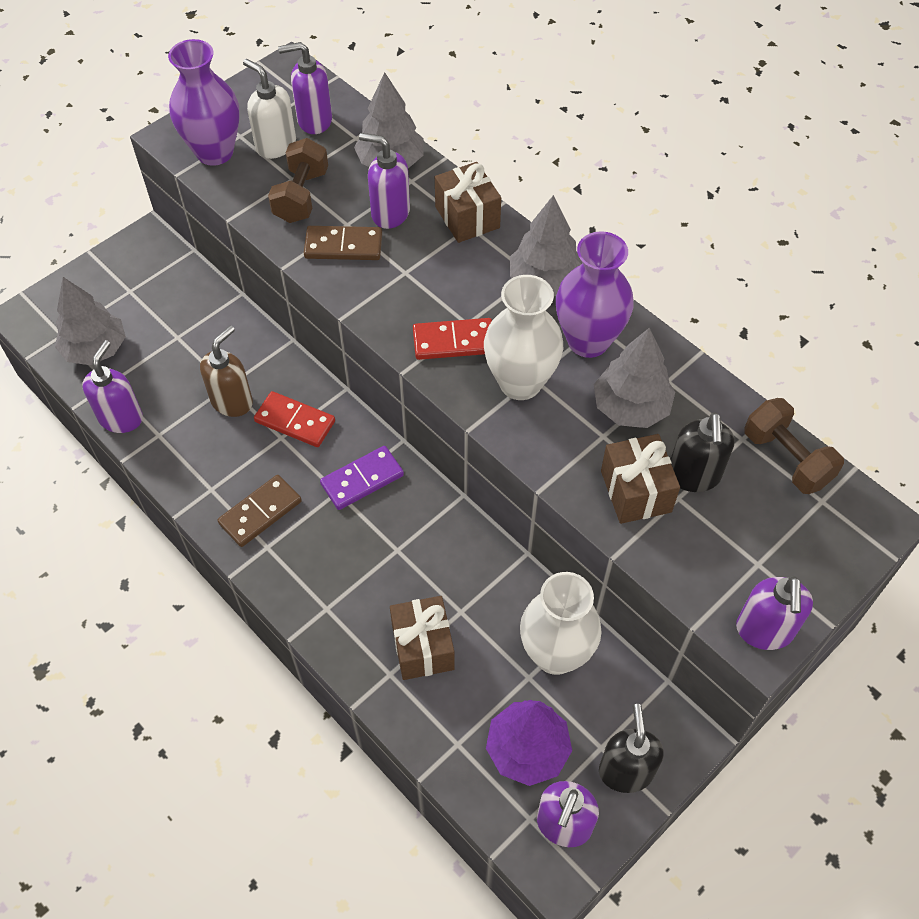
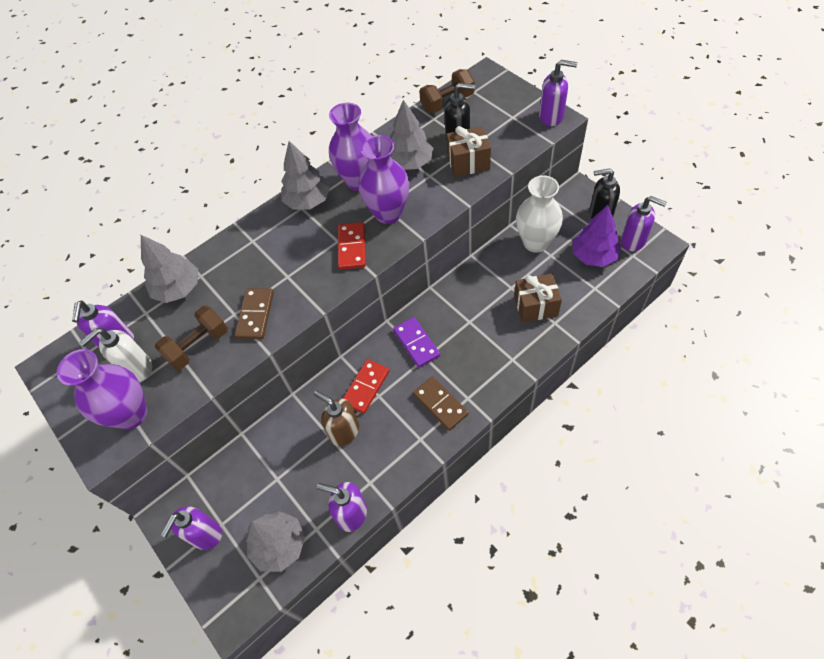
camera: 80 degrees left, 0 degrees up
brown dumbbell [268,138,328,223] -> brown dumbbell turned 60 degrees counterclockwise [155,306,228,370]
purple soap dispenser [359,133,410,229] -> purple soap dispenser moved to [161,506,222,550]
brown gift [435,162,501,243] -> none
white vase [484,275,563,400] -> purple vase [358,135,409,224]

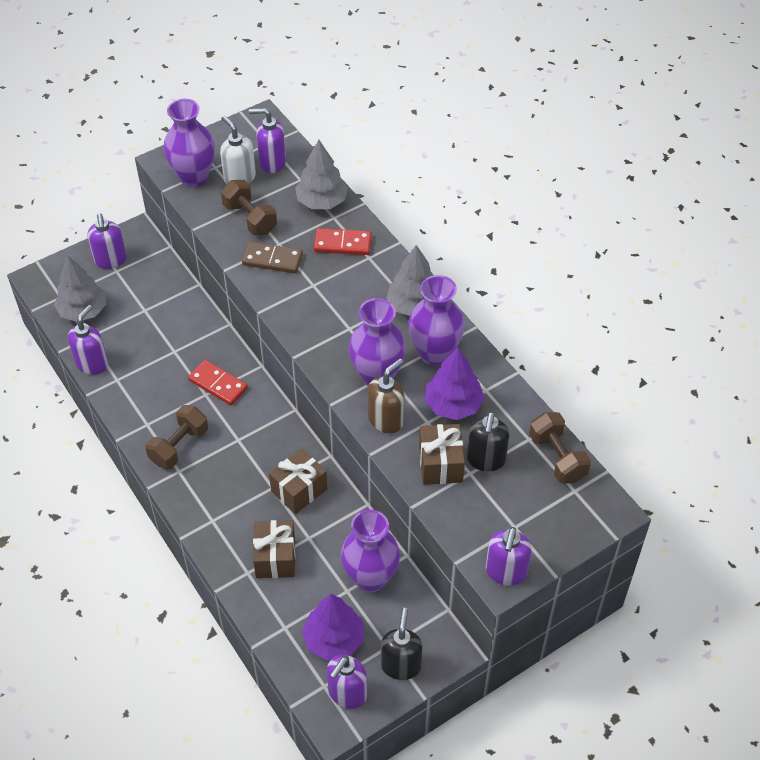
camera: 90 degrees right, 5 degrees down
purple soap dispenser [161,506,222,550] -> purple soap dispenser turned 135 degrees counterclockwise [88,213,127,269]
brown soap dispenser [314,391,359,446] -> brown soap dispenser moved to [368,359,404,433]
red domino [338,222,366,270] -> red domino moved to [314,228,372,255]
grey tree [390,100,433,170] -> purple tree [425,347,484,420]
purple domino [393,317,440,368] -> none
brown domino [413,377,469,431] -> brown dumbbell [145,405,208,469]
white vase [516,175,563,253] -> purple vase [341,510,400,592]
none -> brown gift [269,448,327,514]

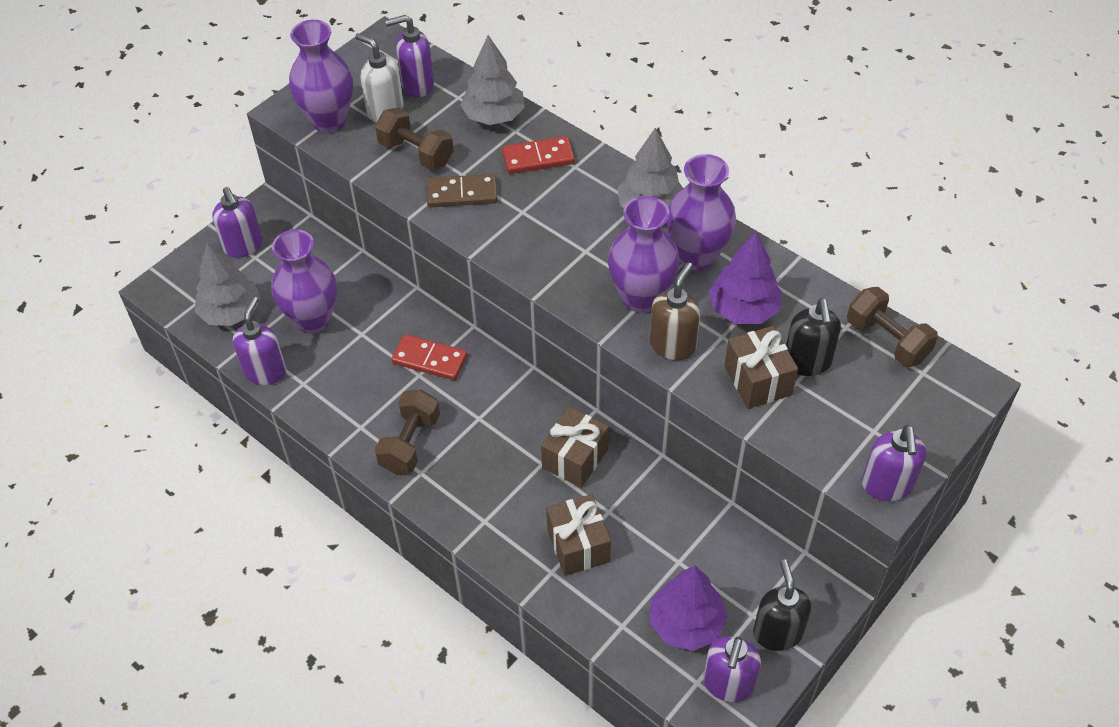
camera: 15 degrees left, 0 degrees up
purple vase [341,510,400,592] -> purple vase moved to [272,229,337,334]

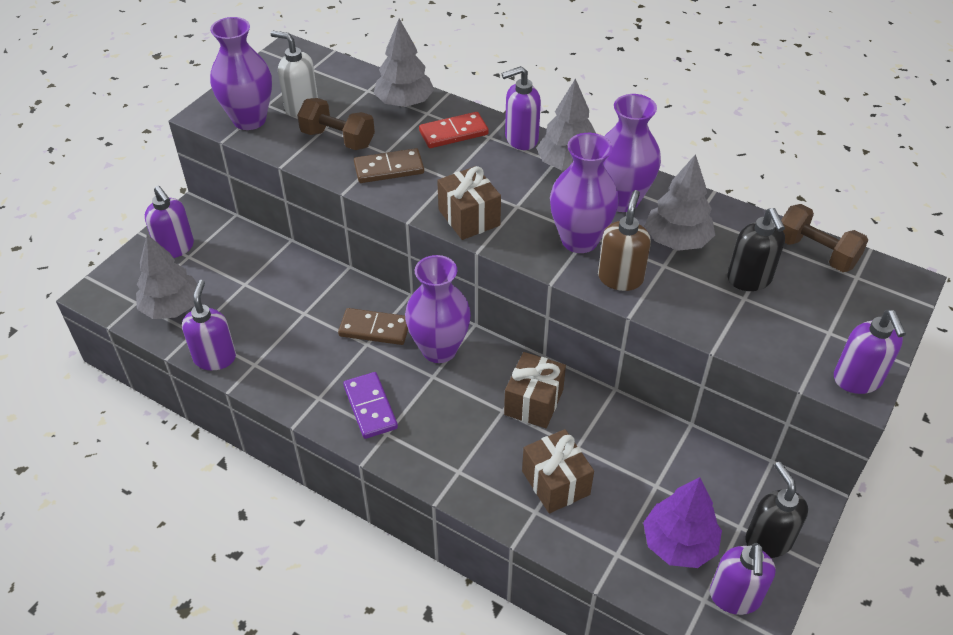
camera: 10 degrees left, 5 degrees down
purple vase [272,229,337,334] -> purple vase moved to [405,255,471,363]
brown dumbbell [375,390,440,474] -> purple domino [343,372,398,439]
purple soap dispenser [385,15,434,97] -> purple soap dispenser moved to [502,66,541,150]
red domino [391,334,468,380] -> brown domino [338,308,408,345]
purple tree [708,232,782,324] -> grey tree [645,154,715,251]
brown gift [724,326,798,409] -> brown gift moved to [437,166,501,240]

